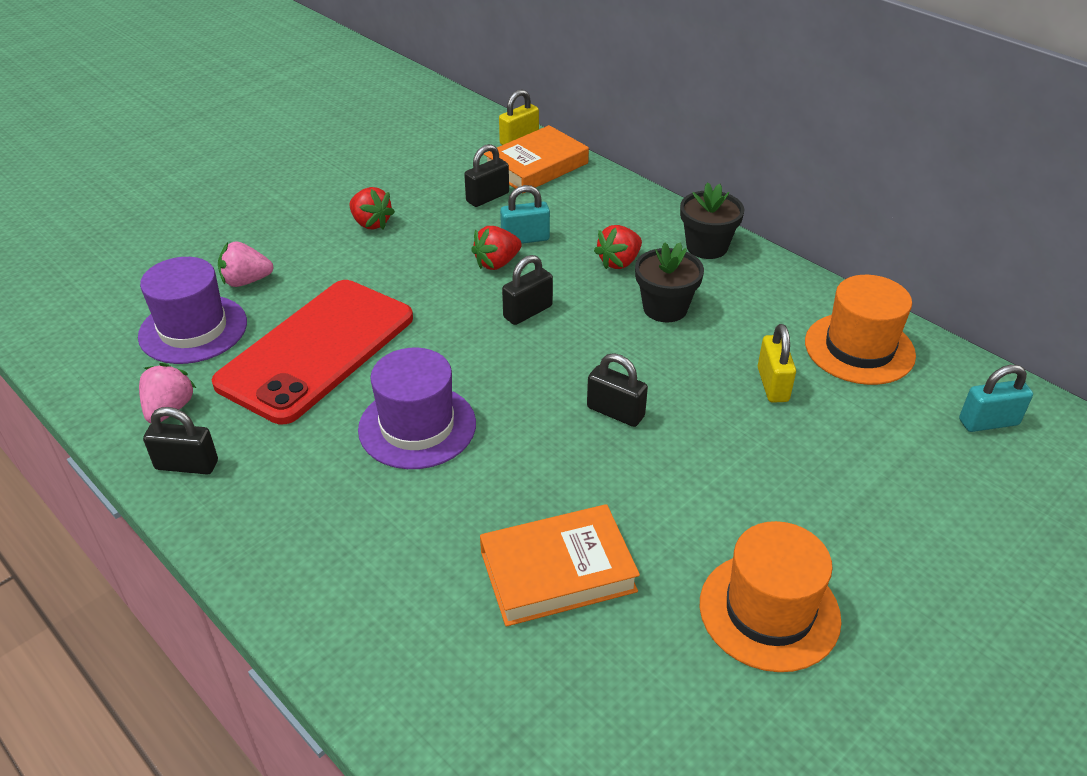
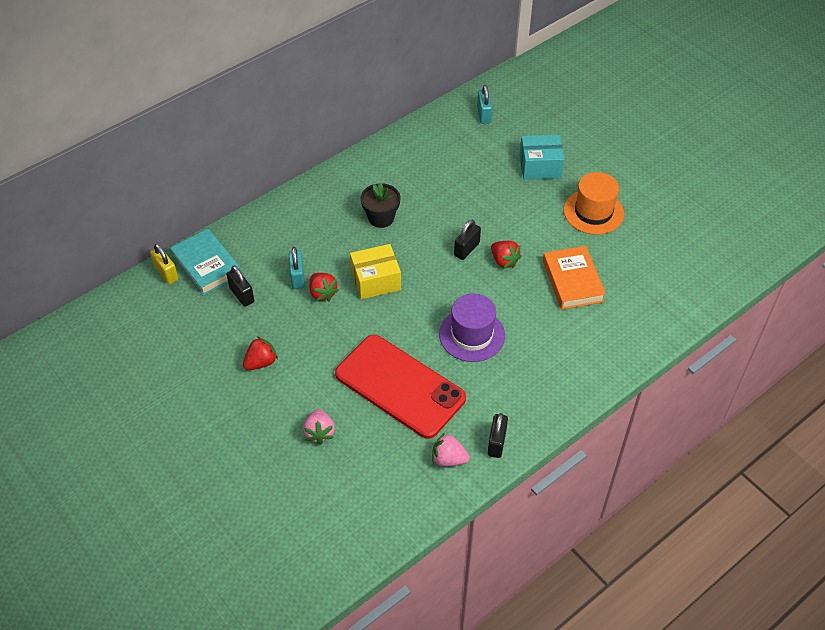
camera: 85 degrees left, 10 degrees up
purple hat [138,257,247,364] -> none
orange book [484,125,589,193] -> turquoise book [170,229,241,296]
black padlock [502,255,553,325] -> yellow box [350,244,401,299]
red strawberry [594,225,642,269] -> red strawberry moved to [491,241,522,269]
black flower pot [680,182,744,259] -> none
yellow padlock [758,324,796,403] -> none
orange hat [805,275,916,385] -> none
none -> turquoise box [519,135,564,180]

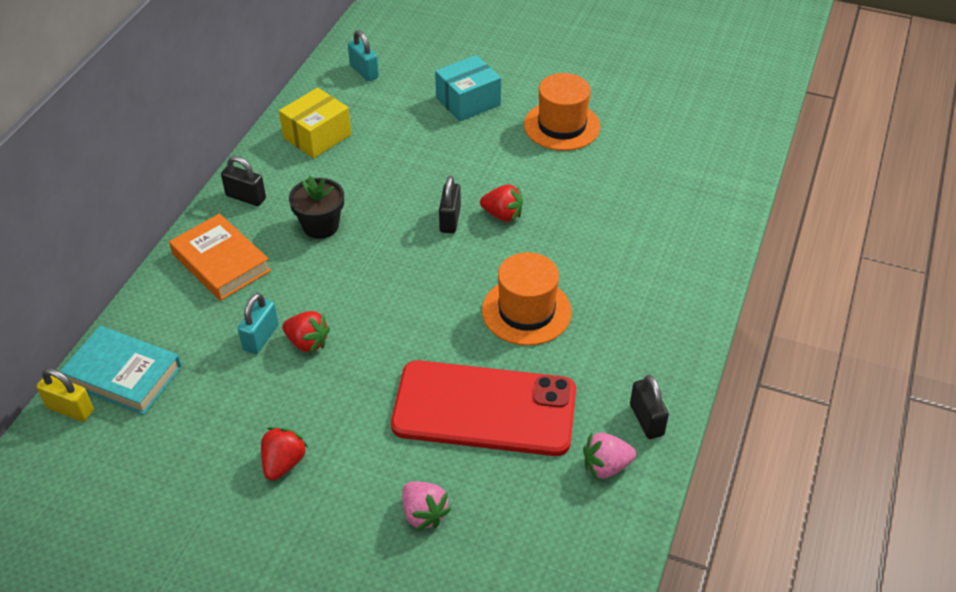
camera: 30 degrees left, 5 degrees down
black padlock [226,266,254,307] -> black padlock moved to [221,156,266,206]
turquoise padlock [289,247,305,289] -> turquoise padlock turned 60 degrees clockwise [238,293,279,354]
yellow box [350,244,401,299] -> yellow box moved to [279,88,351,158]
purple hat [439,293,505,362] -> orange hat [482,252,572,346]
orange book [543,246,606,310] -> orange book moved to [169,213,271,301]

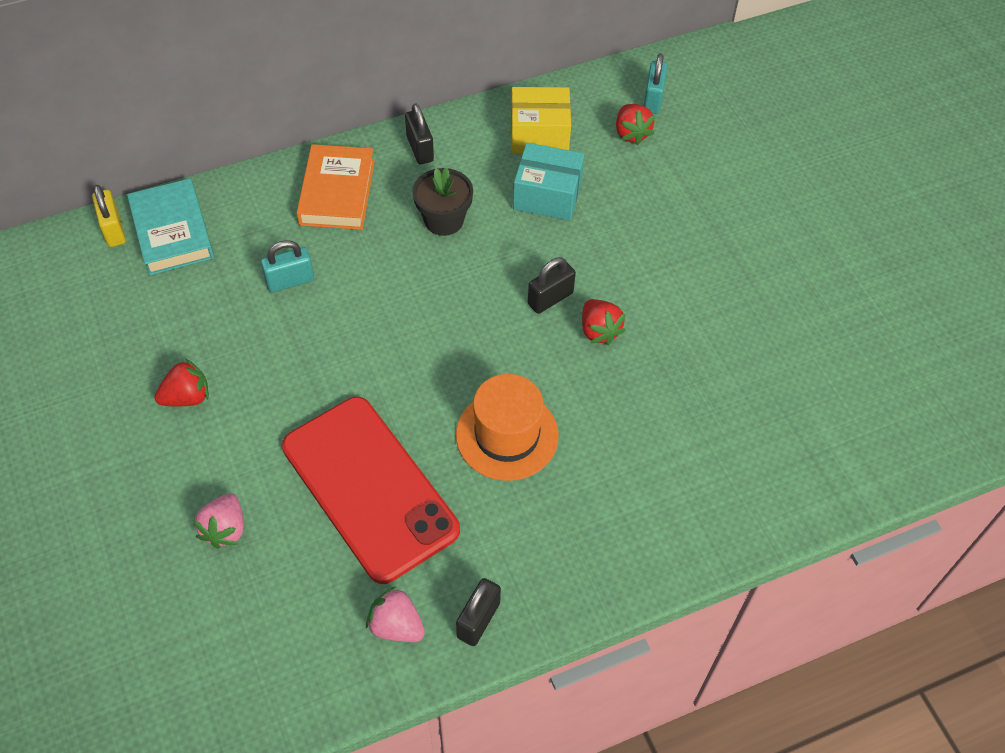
camera: 45 degrees right, 10 degrees up
red strawberry [282,311,330,354] -> red strawberry moved to [616,104,655,145]
turquoise box [435,55,501,122] -> turquoise box moved to [513,142,585,220]
orange hat [524,73,600,151] -> none

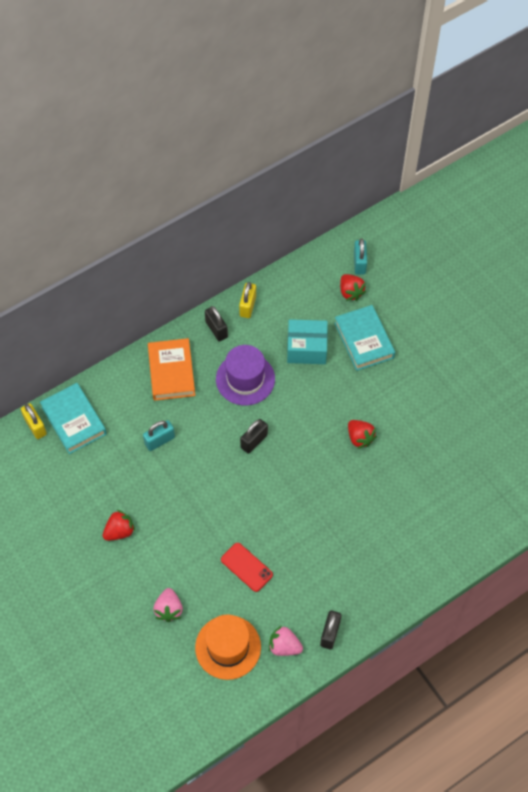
camera: 10 degrees left, 5 degrees up
red phone [282,397,460,584] -> red phone [221,543,273,592], size x0.44
black flower pot [412,168,473,236] -> purple hat [216,345,275,405]
orange hat [456,374,559,481] -> orange hat moved to [195,614,261,680]
yellow box [511,87,571,153] -> none
black padlock [528,257,576,314] -> black padlock moved to [240,419,268,454]
none -> yellow padlock [239,282,256,318]
none -> turquoise book [334,305,395,371]

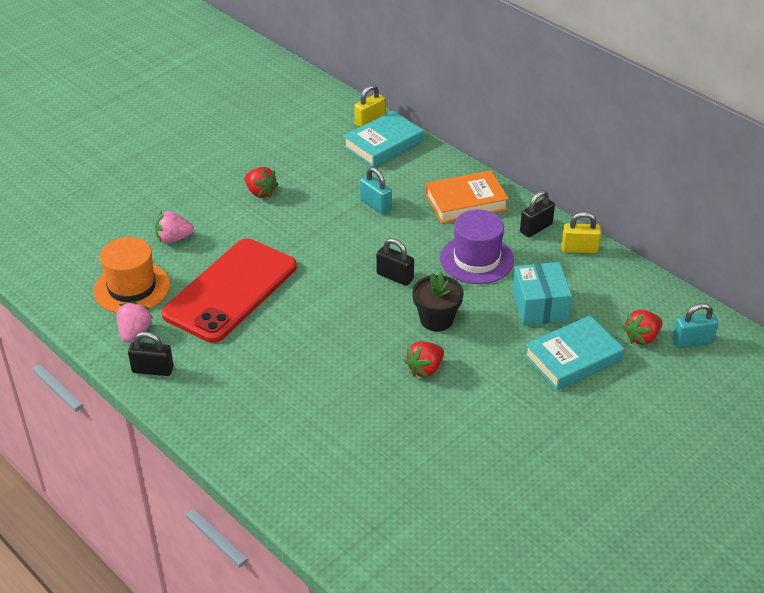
camera: 80 degrees right, 20 degrees down
red phone [221,543,273,592] -> red phone [162,238,297,343], size x2.28
none -> black flower pot [412,273,463,331]

